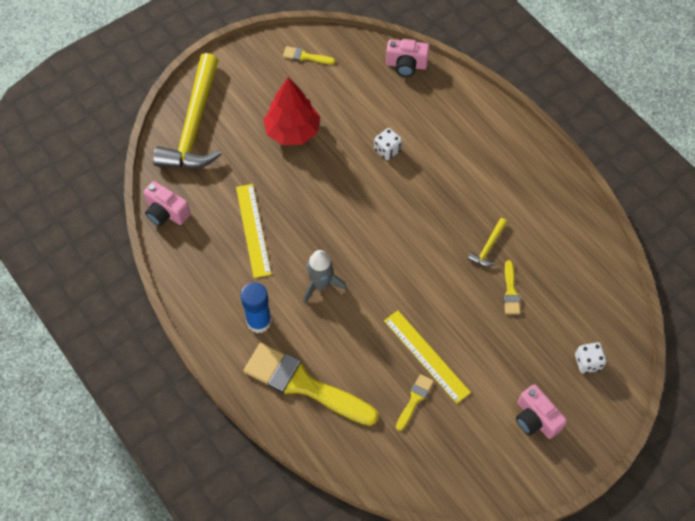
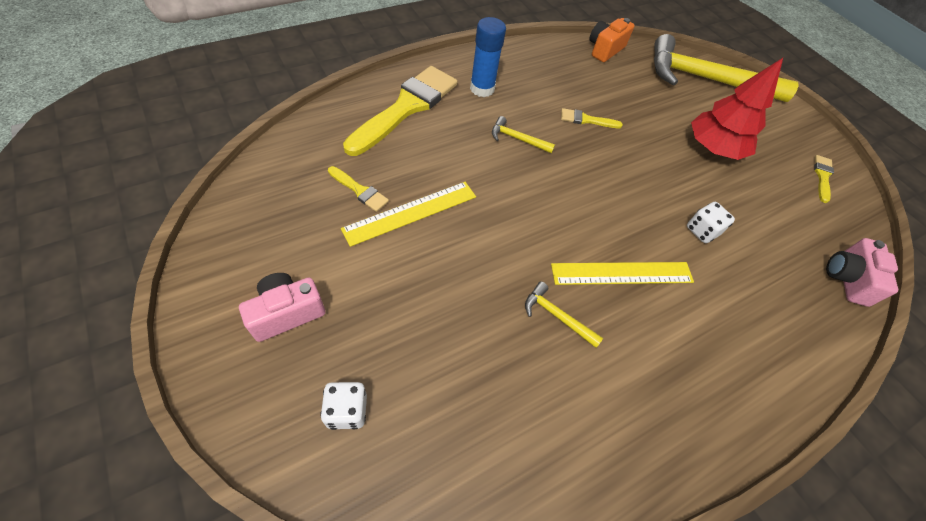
camera: 90 degrees right, 5 degrees down
pink camera [143,181,191,226] -> orange camera [589,18,635,62]
yellow ruler [236,184,271,278] -> yellow ruler moved to [551,262,694,285]
grey rocket [303,250,347,303] -> yellow hammer [492,116,555,153]
yellow brush [504,260,520,314] -> yellow brush moved to [561,108,623,128]

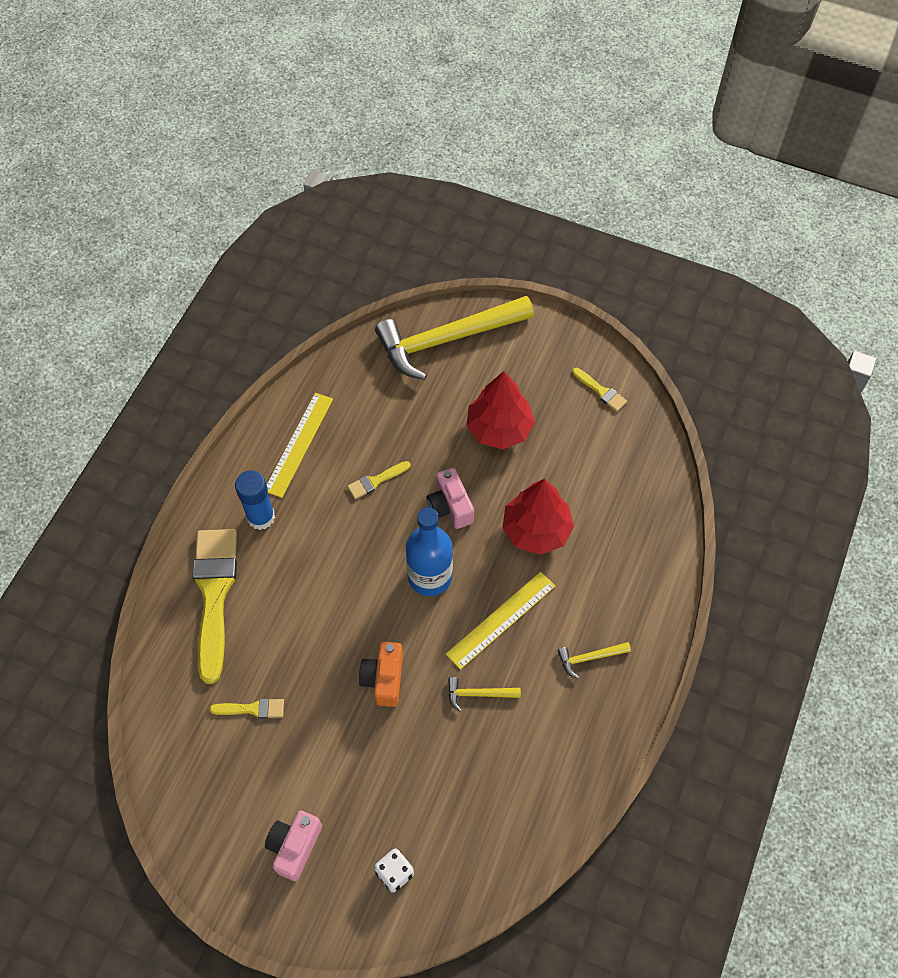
camera: 30 degrees left, 5 degrees up
yellow ruler [341,182,476,247] -> yellow ruler moved to [267,393,333,498]
yellow hammer [492,116,555,153] -> yellow hammer moved to [558,642,631,679]
orange camera [589,18,635,62] -> orange camera moved to [359,642,403,707]
white dice [687,202,735,243] -> red tree [502,479,574,555]
yellow brush [814,155,834,203] -> yellow brush turned 150 degrees clockwise [572,368,627,411]
pink camera [826,238,898,307] -> pink camera moved to [427,468,474,529]
none -> blue bottle [406,508,453,596]

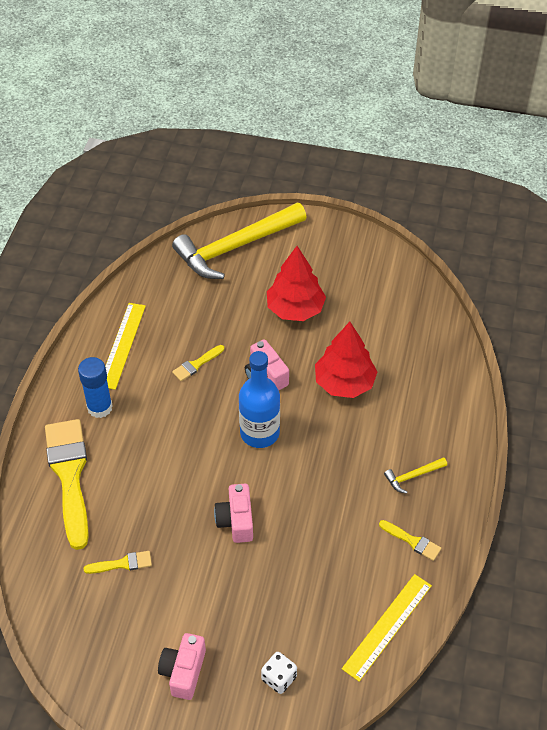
camera: 10 degrees left, 10 degrees down
orange camera [359,642,403,707] -> pink camera [214,484,253,543]
yellow ruler [446,572,555,670] -> yellow ruler moved to [342,574,432,682]
yellow hammer [448,677,521,712] -> none
yellow brush [572,368,627,411] -> yellow brush moved to [379,520,441,561]

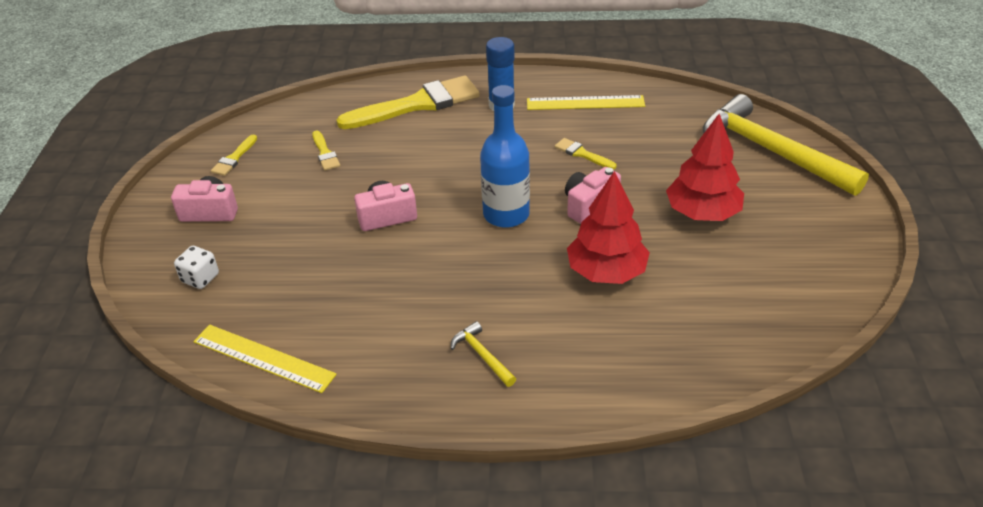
camera: 80 degrees right, 10 degrees down
yellow brush [379,520,441,561] -> yellow brush moved to [211,135,257,176]

